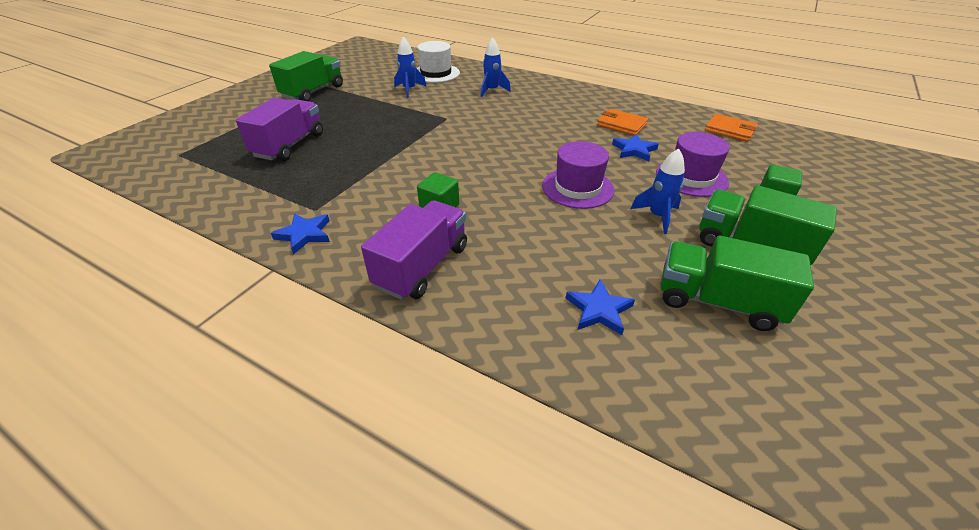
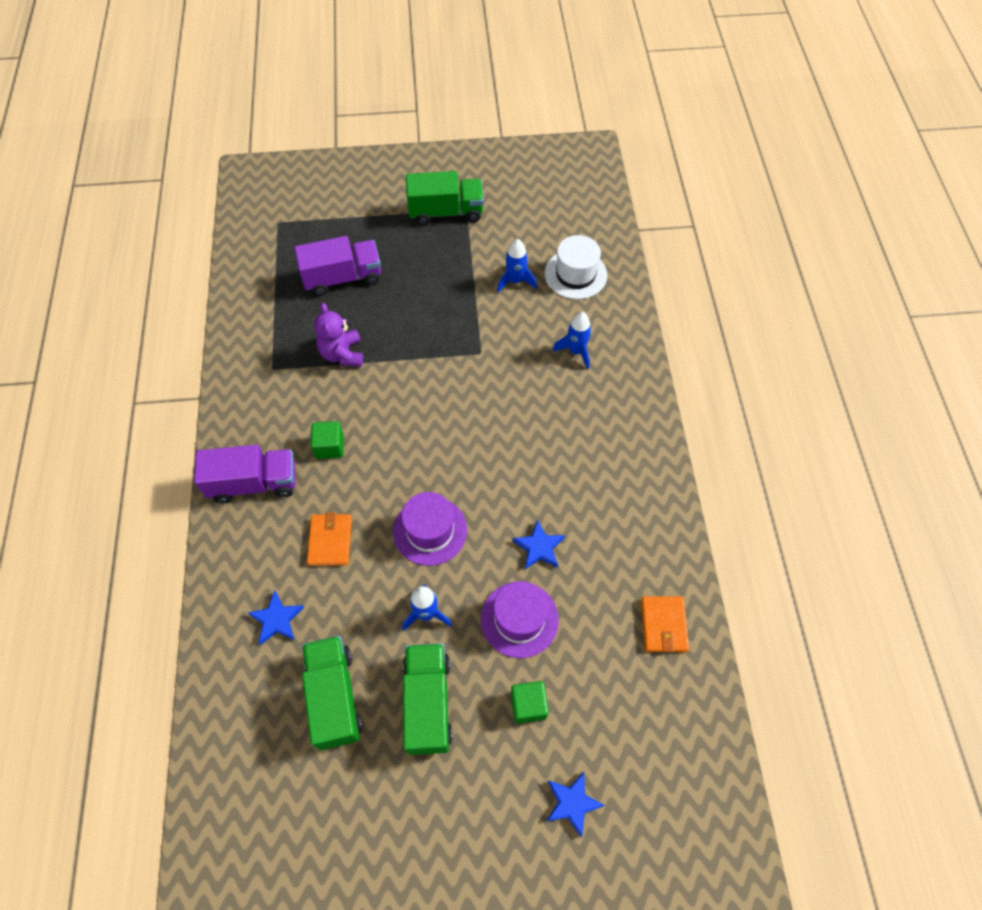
camera: 55 degrees right, 20 degrees up
blue star [271,213,330,255] -> blue star moved to [546,772,605,837]
orange wallet [597,109,648,136] -> orange wallet moved to [307,512,352,566]
none -> purple teddy bear [314,303,363,367]

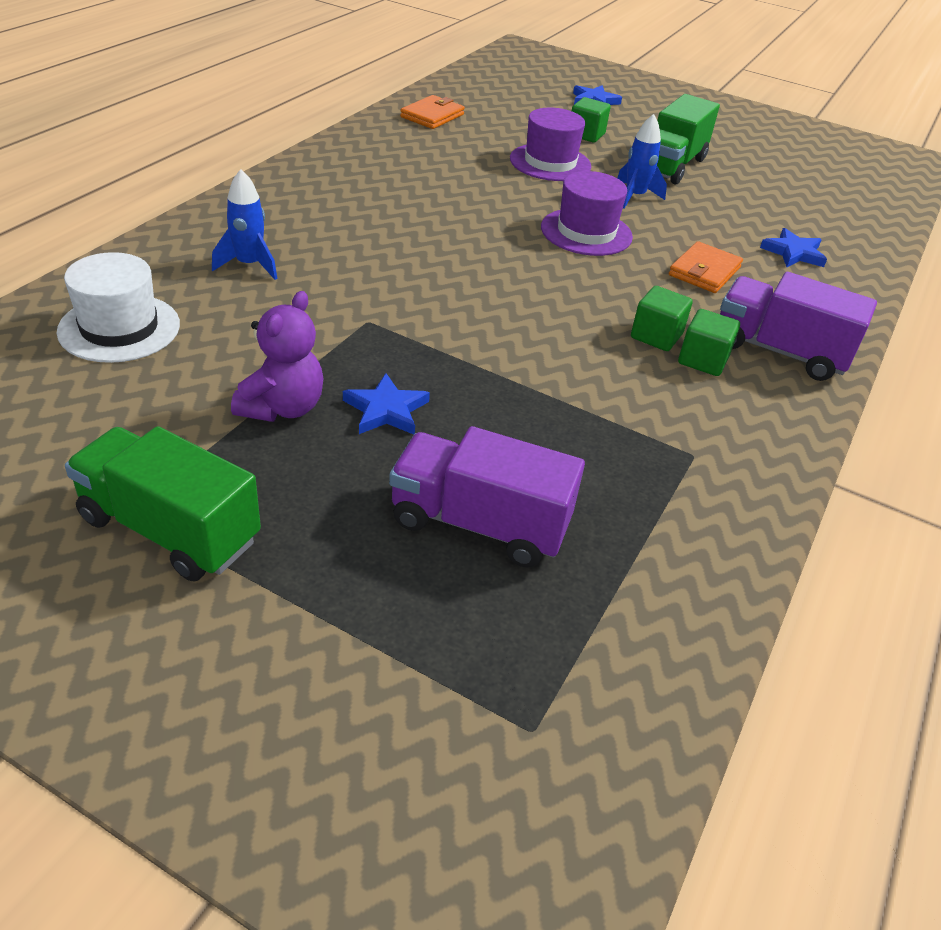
camera: 150 degrees left, 20 degrees down
green truck [302,636,363,750] -> none
purple teddy bear [314,303,363,367] -> purple teddy bear moved to [231,291,324,422]
blue rocket [497,239,537,292] -> none
blue star [513,520,565,569] -> blue star moved to [343,373,430,434]
none -> green cube [678,309,740,376]

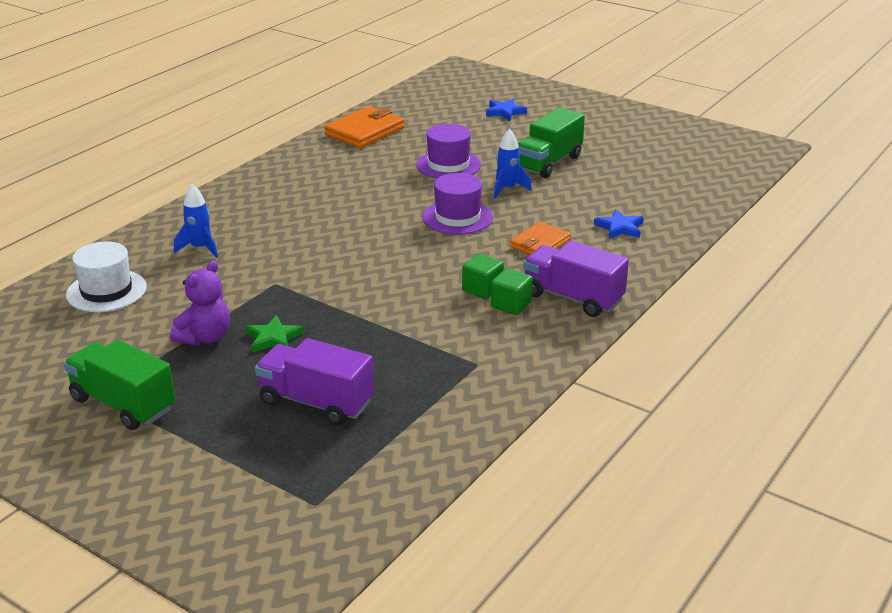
camera: 10 degrees right, 10 degrees down
blue star [343,373,430,434] -> green star [245,315,304,353]
orange wallet [400,95,465,129] -> orange wallet [324,106,404,148], size x1.53
green cube [572,97,611,143] -> none

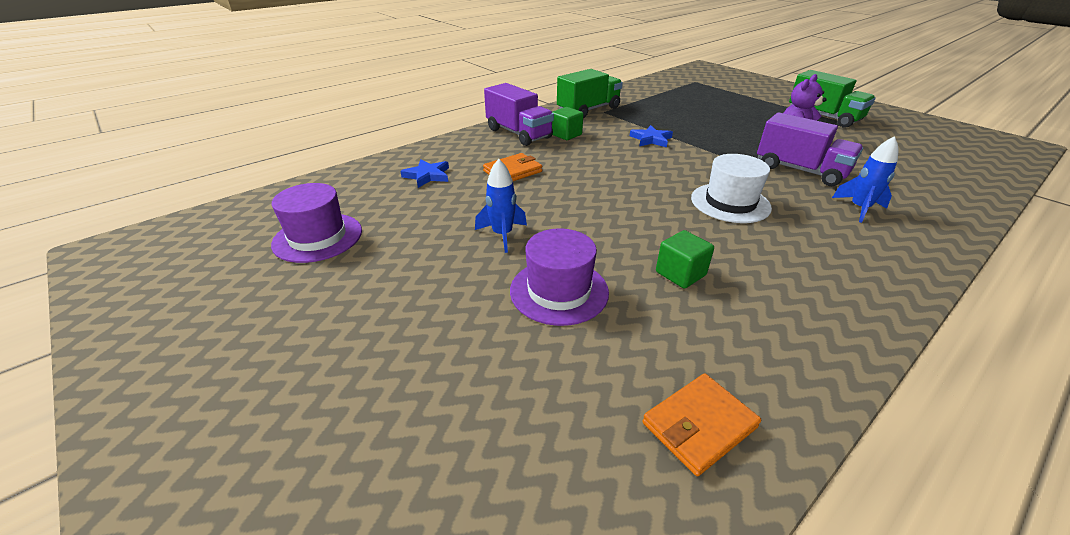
camera: 165 degrees left, 5 degrees up
white hat [66,241,147,312] -> white hat moved to [691,154,772,223]
green star [245,315,304,353] -> none
purple truck [255,338,374,426] -> purple truck moved to [757,112,863,186]
orange wallet [324,106,404,148] -> orange wallet [642,373,761,476], size x0.66
purple hat [423,173,493,235] -> purple hat moved to [271,183,362,263]
green cube [462,254,504,299] -> green cube moved to [656,230,714,289]
blue star [486,99,527,121] -> blue star moved to [630,125,673,148]
green truck [518,107,585,178] -> green truck moved to [557,69,623,118]

